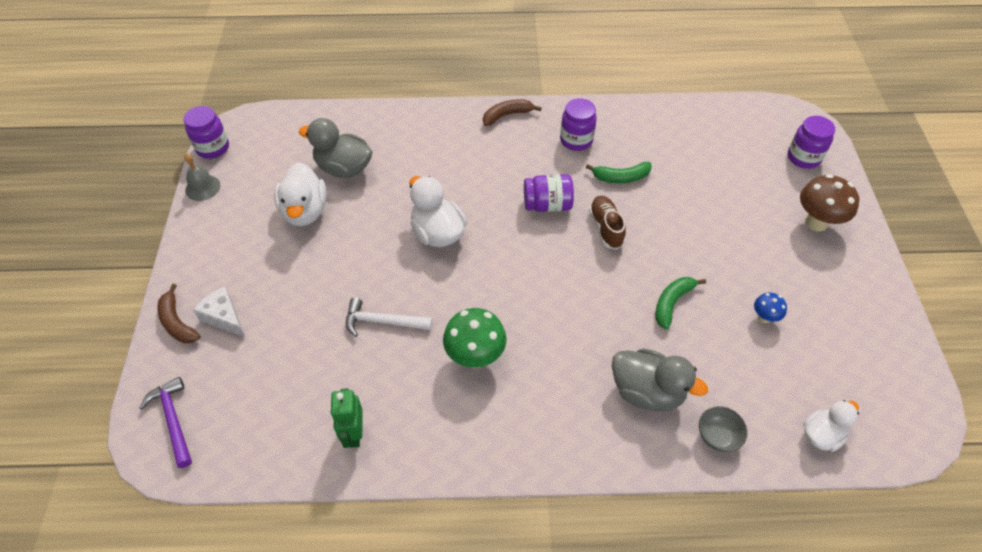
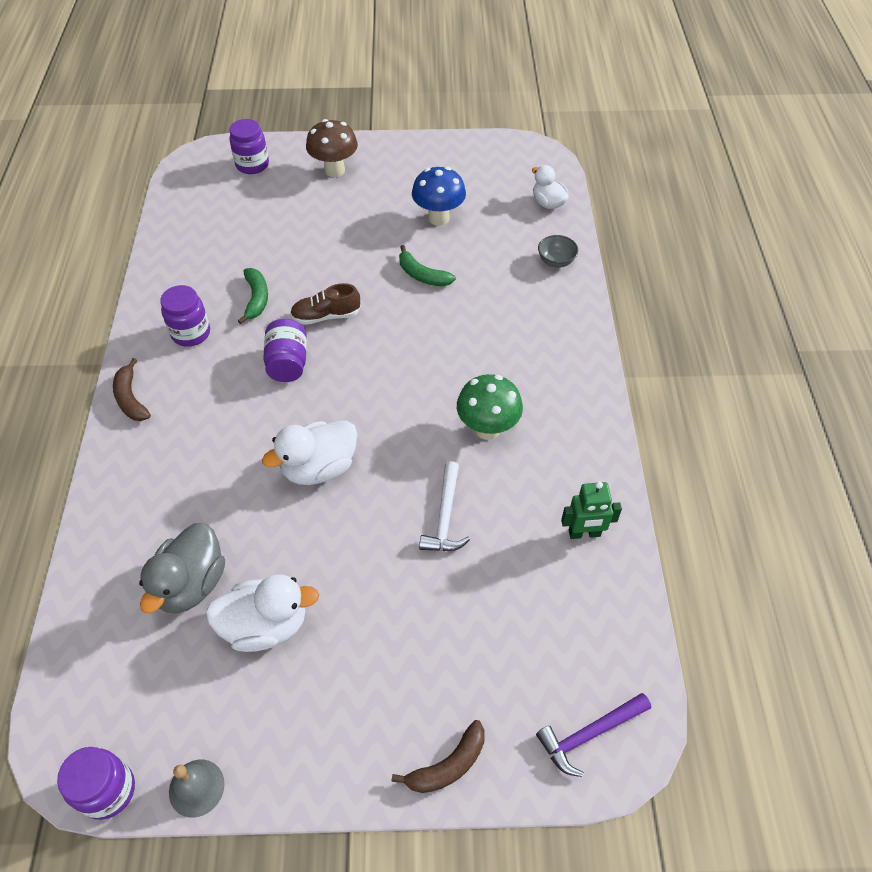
camera: 90 degrees left, 0 degrees up
white cheese [193,286,245,337] -> none
grey duck [612,348,708,412] -> none
blue mushroom [754,292,787,323] -> blue mushroom [412,167,466,226], size x1.89

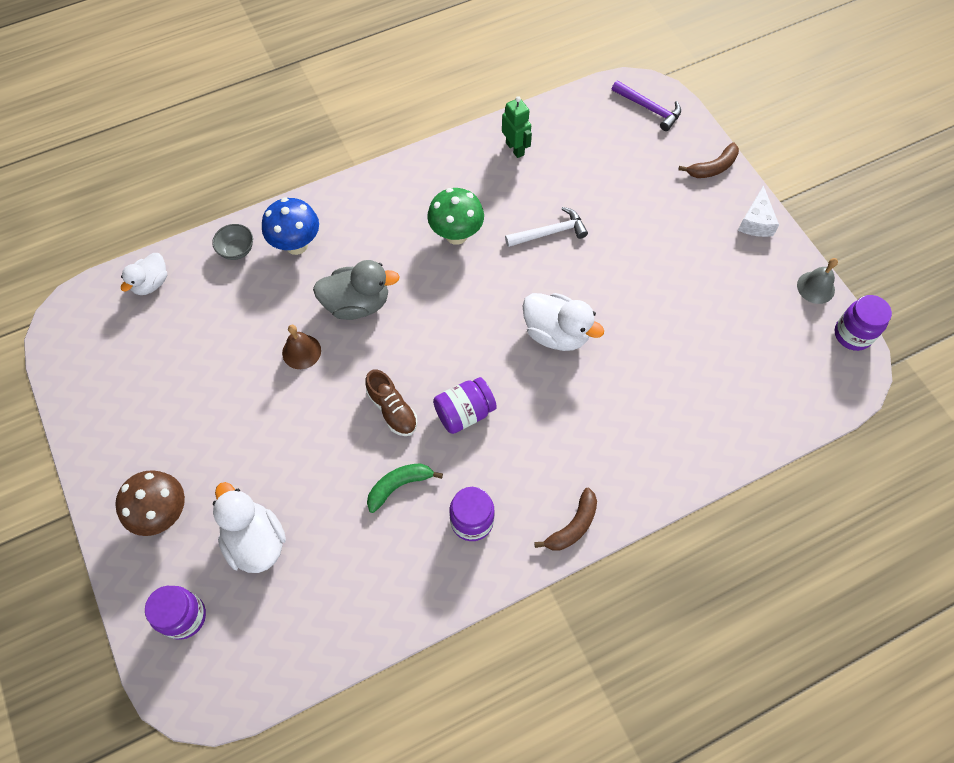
camera: 115 degrees left, 10 degrees up
grey duck [139,523,225,613] -> grey duck moved to [313,260,400,320]
white duck [205,574,319,652] -> white duck moved to [213,482,286,573]
brown banana [391,720,485,793] -> brown banana turned 120 degrees clockwise [678,142,739,178]
green banana [399,245,456,286] -> brown bell [282,325,321,369]
blue mushroom [412,167,466,226] -> blue mushroom moved to [262,197,319,255]
none -> white cheese [738,185,779,237]

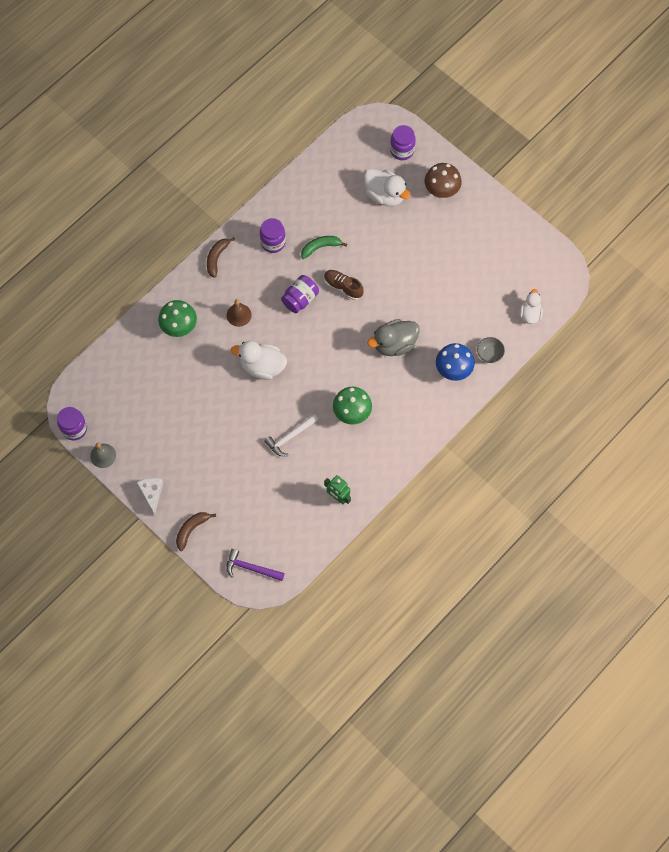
camera: 160 degrees right, 5 degrees up
brown bell [282,325,321,369] -> brown bell moved to [227,299,252,327]
green banana [367,463,443,513] -> green banana turned 150 degrees counterclockwise [301,236,347,259]
none -> green mushroom [158,300,197,337]

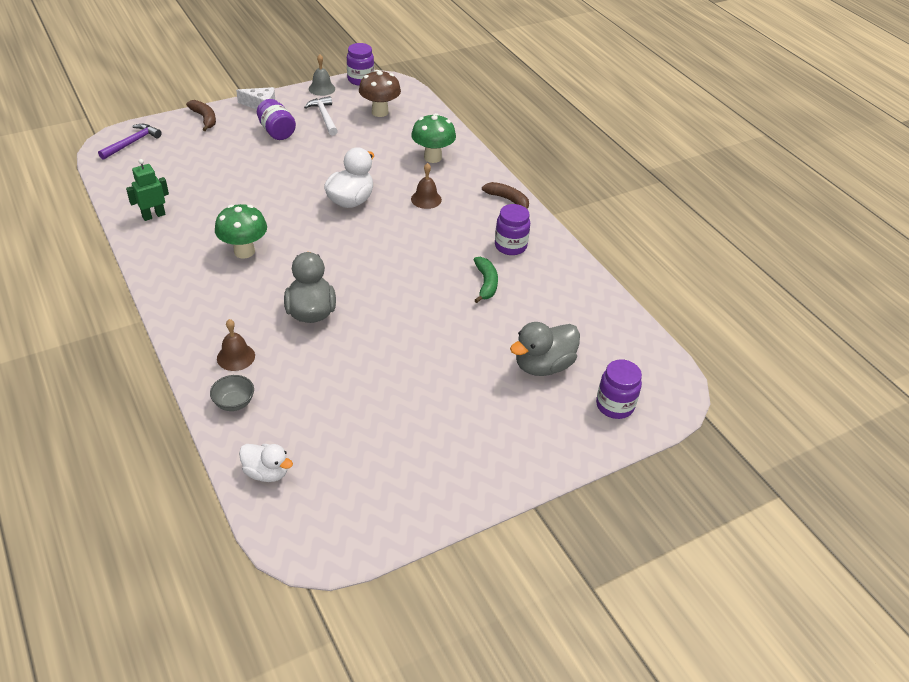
camera: 105 degrees right, 25 degrees down
white hammer [264,414,319,456] -> white hammer moved to [304,96,338,136]
purple jar [281,275,319,313] -> purple jar moved to [257,99,296,140]
brown shoe [324,270,364,300] -> none
white duck [364,169,411,206] -> grey duck [510,322,580,376]
brown mushroom [425,163,462,199] -> brown mushroom moved to [359,70,401,117]
blue mushroom [436,343,475,381] -> brown bell [217,319,255,371]

